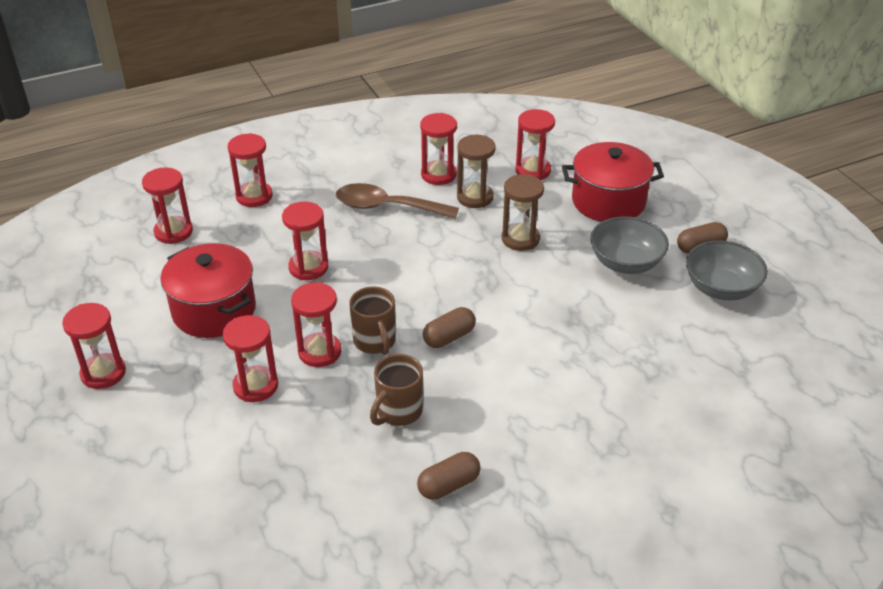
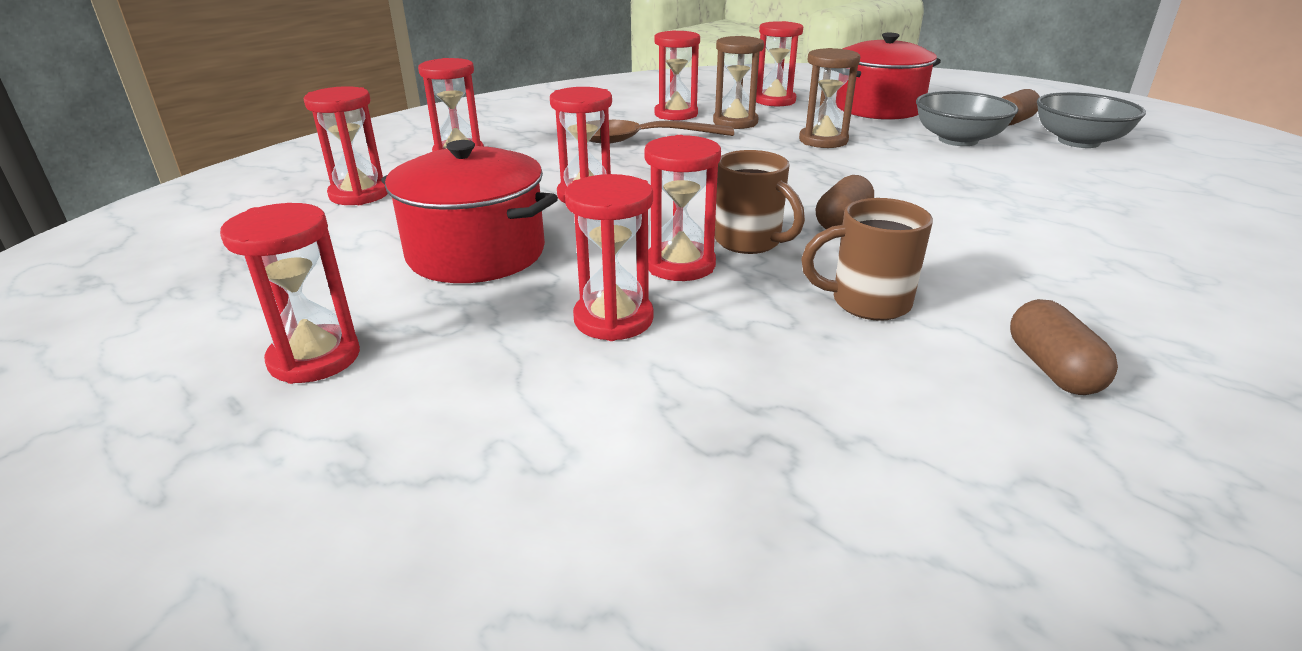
camera: 20 degrees left, 10 degrees down
brown mug [370,354,423,426] -> brown mug turned 75 degrees clockwise [801,198,933,321]
brown capsule [417,452,480,500] -> brown capsule turned 45 degrees counterclockwise [1010,299,1118,395]

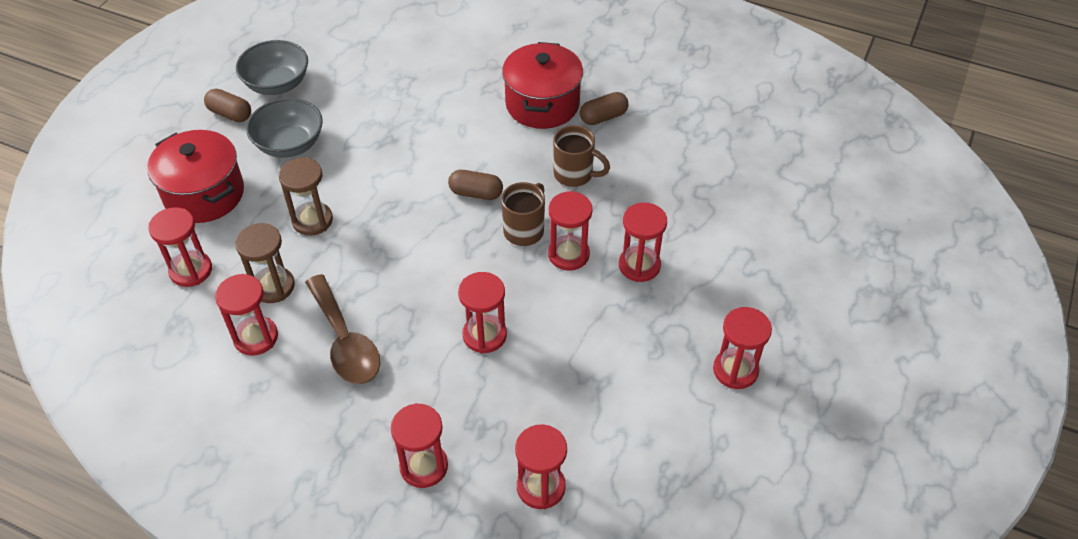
camera: 110 degrees left, 20 degrees up
red pot [381,140,558,283] -> red pot moved to [502,42,583,129]
brown mug [801,198,933,321] -> brown mug turned 45 degrees counterclockwise [553,125,610,187]

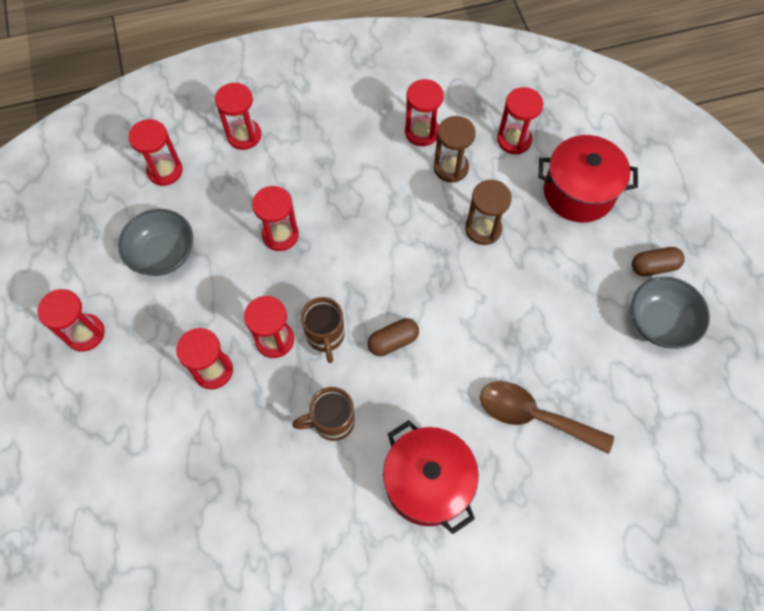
camera: 140 degrees right, 15 degrees up
grey bowl [246,98,323,158] -> grey bowl moved to [118,209,193,276]
brown spoon [305,274,380,384] -> brown spoon moved to [480,381,614,454]
brown capsule [580,92,629,125] -> none

